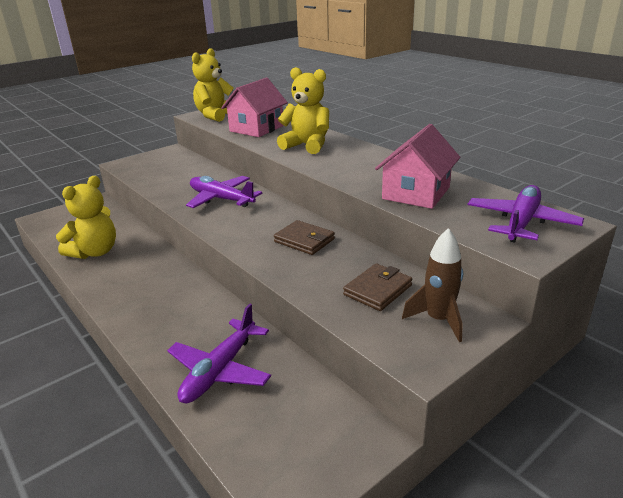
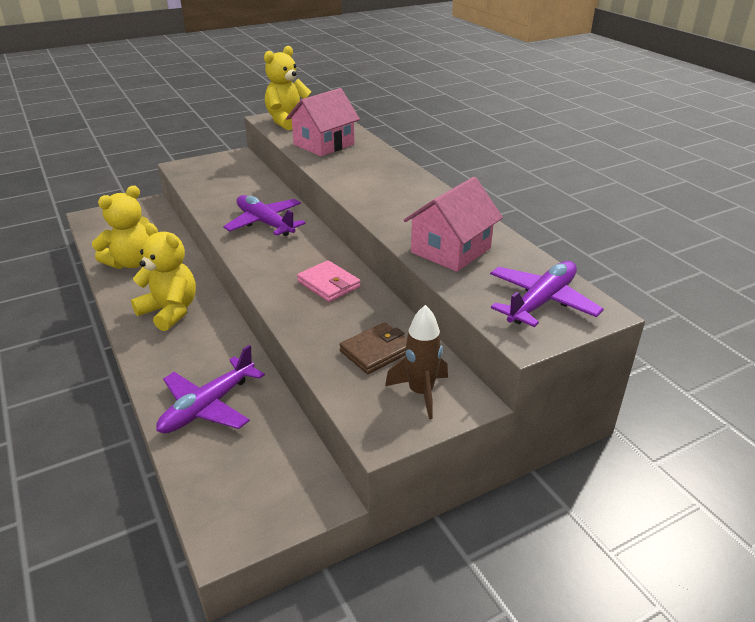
camera: 10 degrees right, 5 degrees up
brown wallet [274,220,335,255] -> pink wallet [297,260,360,302]
yellow teddy bear [277,67,329,154] -> yellow teddy bear moved to [131,223,196,331]

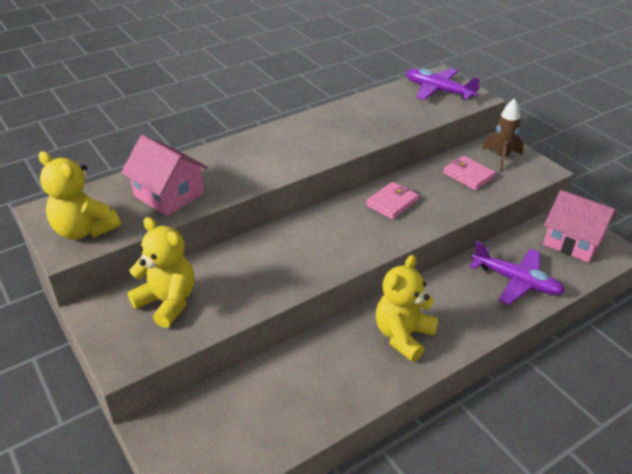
camera: 95 degrees left, 5 degrees up
yellow teddy bear [92,186,150,269] -> yellow teddy bear moved to [127,217,194,328]
purple plane [223,195,306,236] -> none
brown wallet [339,322,407,374] -> pink wallet [443,156,496,190]
pink house [404,177,503,272] -> pink house moved to [543,190,616,263]

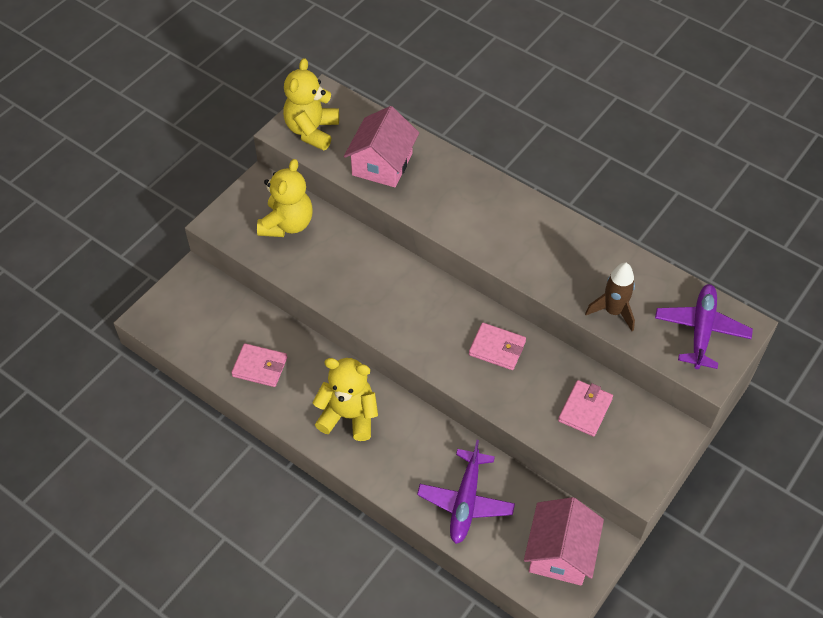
camera: 70 degrees right, 15 degrees up
brown rocket [482,98,524,171] -> brown rocket moved to [585,263,635,331]
none -> pink wallet [231,343,287,387]

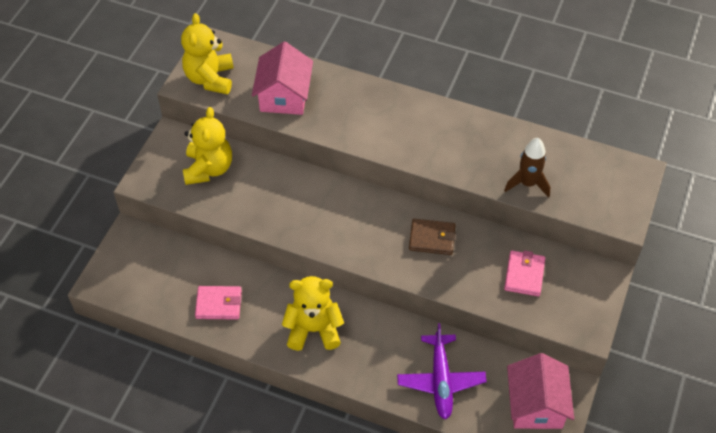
camera: 15 degrees left, 0 degrees up
pink wallet [469,323,526,370] -> brown wallet [409,219,456,255]
purple plane [655,284,753,369] -> none

